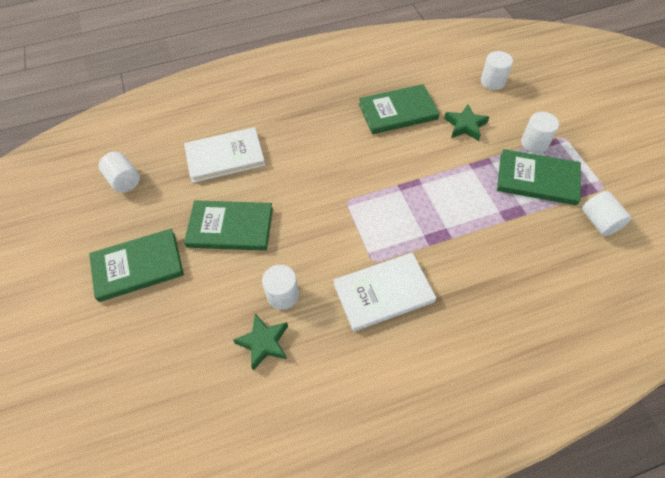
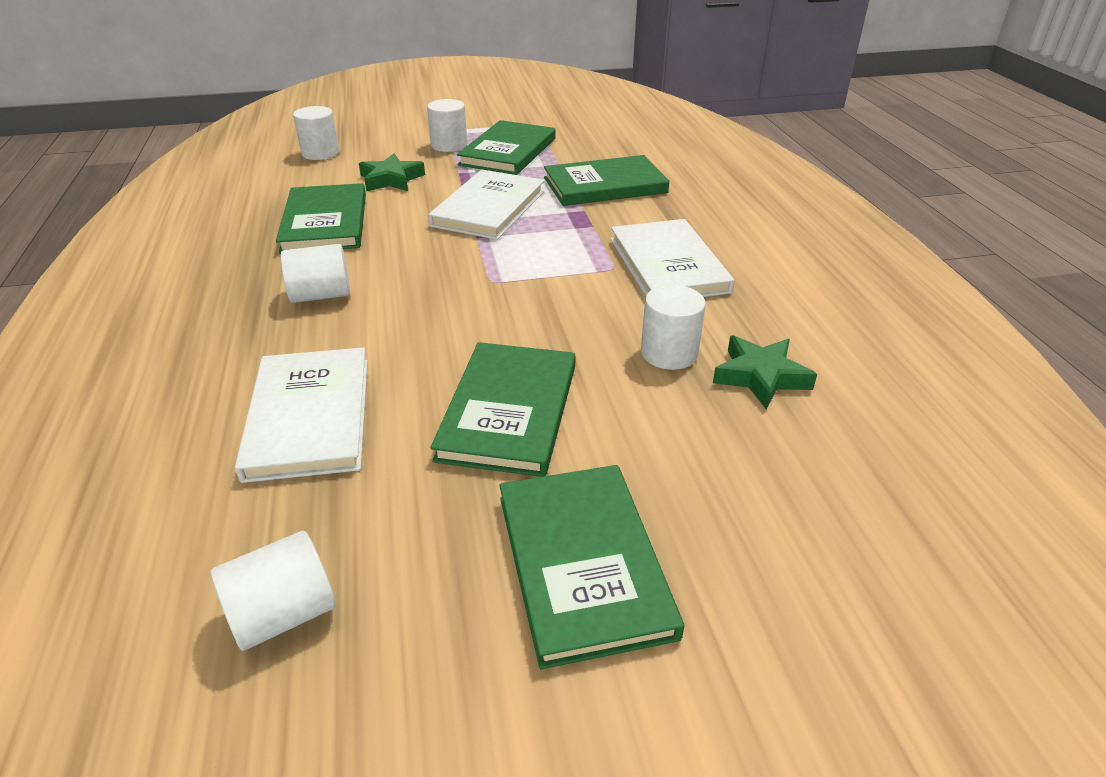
camera: 85 degrees left, 20 degrees down
white cylinder [582,191,632,236] -> white cylinder moved to [281,244,350,303]
none -> white book [428,169,544,240]
none -> green book [544,155,669,206]

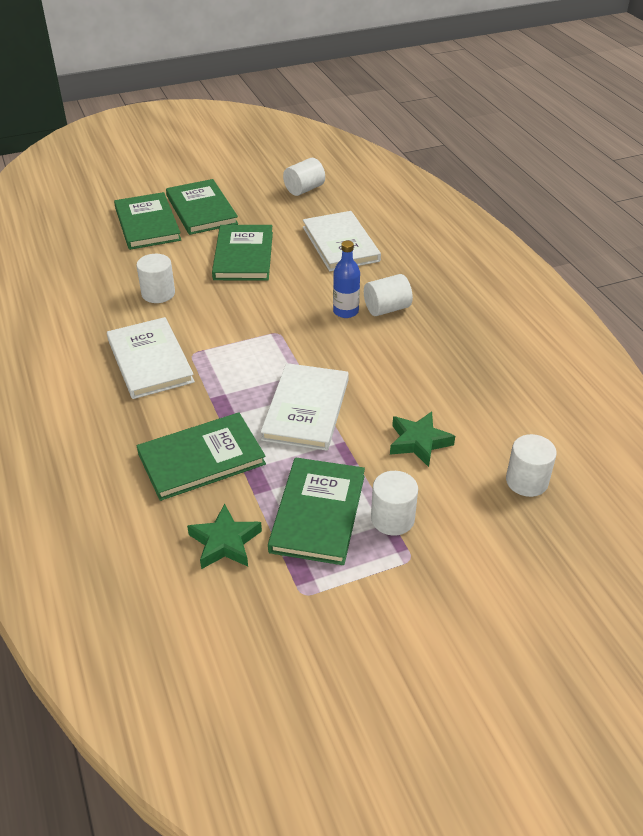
camera: 170 degrees right, 5 degrees up
green book [276,183,366,254] -> green book moved to [114,192,181,250]
green star [713,335,817,410] -> green star moved to [187,504,262,569]
none -> blue bottle [333,241,360,318]

